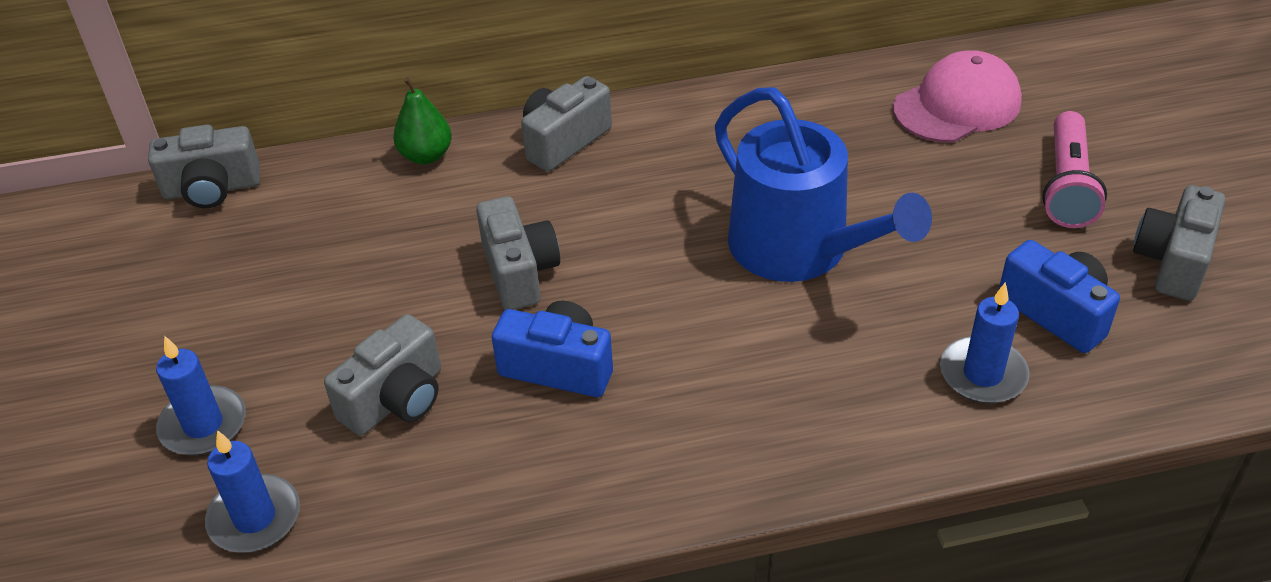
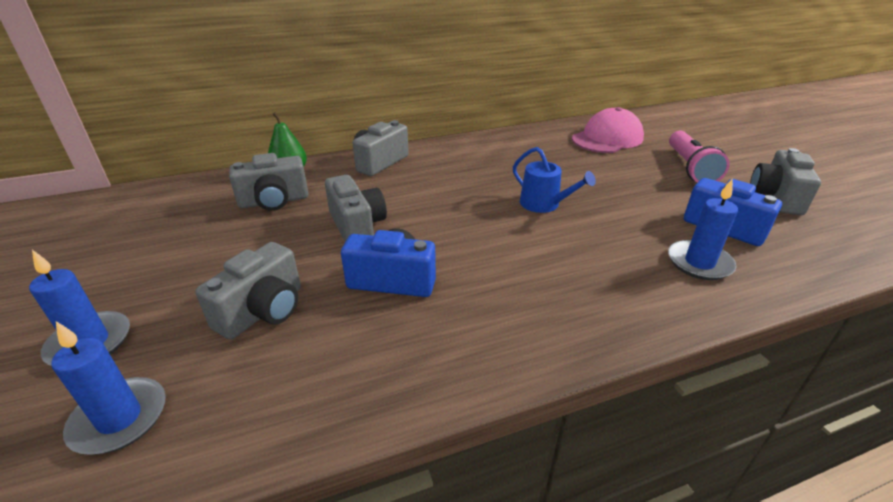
camera: 10 degrees left, 10 degrees down
grey camera [148,125,260,208] -> grey camera moved to [229,153,309,211]
blue watering can [715,87,932,282] -> blue watering can [513,147,596,213], size x0.50

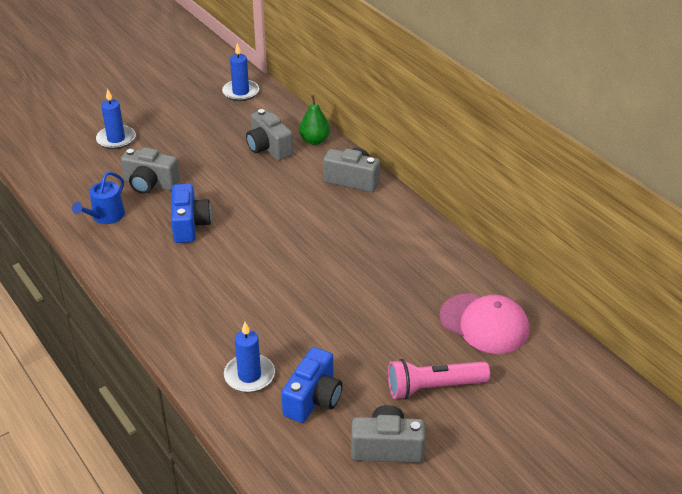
camera: 75 degrees right, 5 degrees up
blue candle [51,321,166,455] -> blue candle moved to [222,43,259,101]
grey camera [325,175,387,242] -> none
blue watering can [513,147,596,213] -> blue watering can moved to [72,172,125,224]

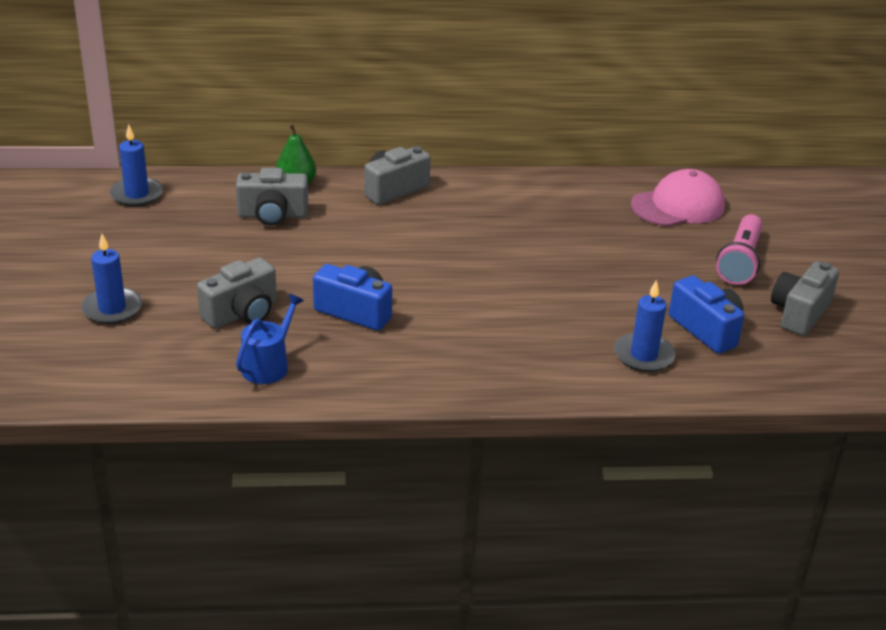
camera: 60 degrees left, 5 degrees down
blue watering can [72,172,125,224] -> blue watering can turned 120 degrees counterclockwise [236,294,304,384]

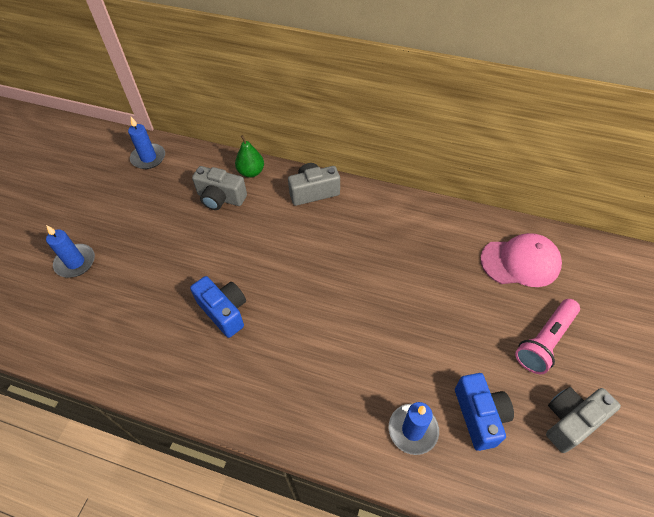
camera: 25 degrees right, 20 degrees up
grey camera [197,257,277,329] -> none
blue watering can [236,294,304,384] -> none

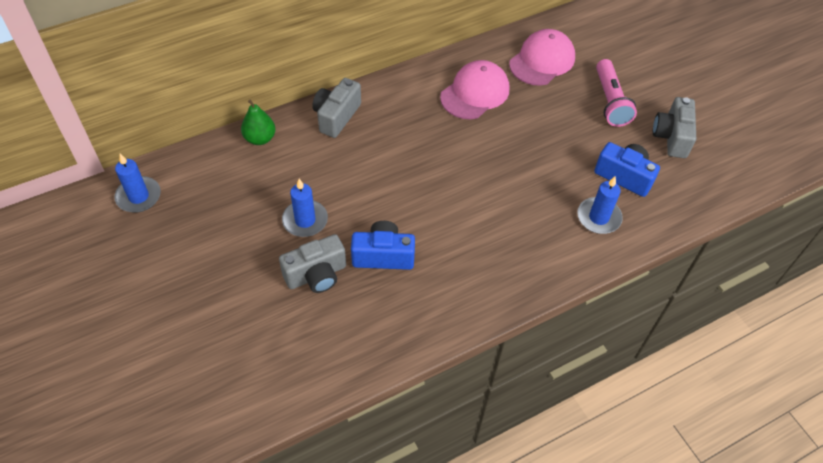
camera: 50 degrees left, 0 degrees up
blue candle [46,225,95,278] -> blue candle moved to [282,179,328,237]
grey camera [192,166,247,210] -> grey camera moved to [279,234,346,293]
none -> pink cap [440,60,509,119]

